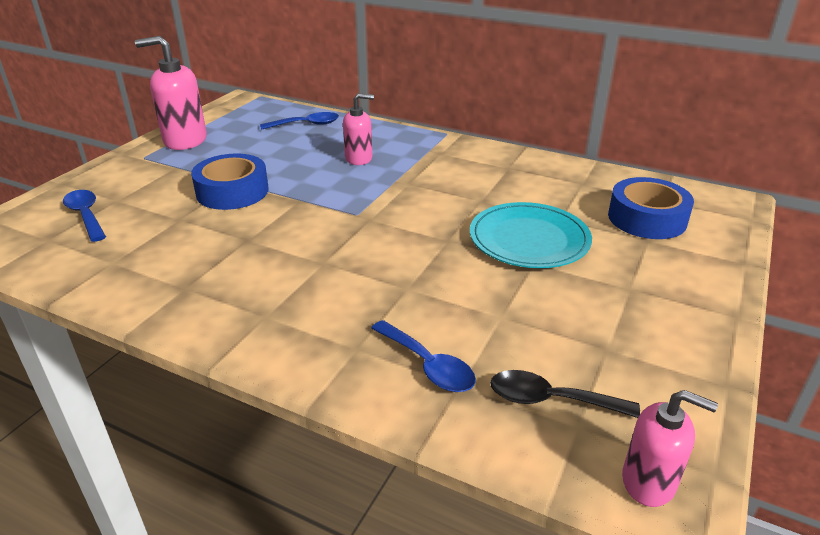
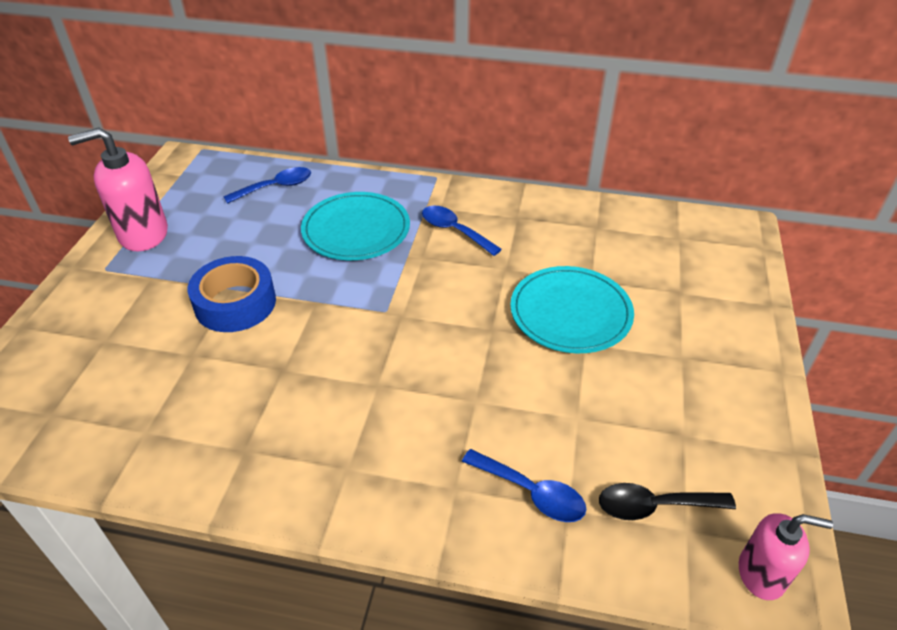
camera: 15 degrees left, 10 degrees up
blue spoon [63,190,106,242] -> blue spoon moved to [422,206,502,256]
pink soap dispenser [343,93,374,165] -> turquoise plate [301,192,410,260]
blue tape [608,177,694,239] -> none

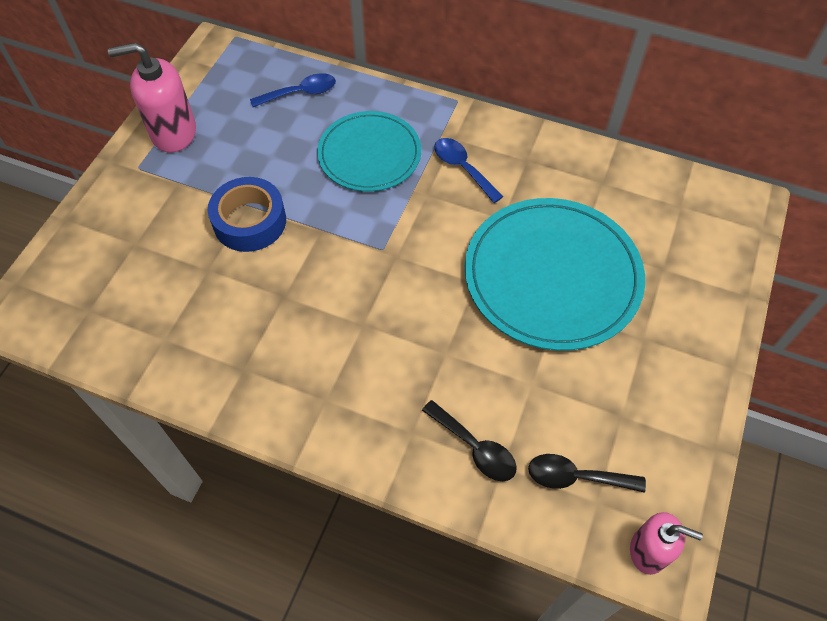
camera: 10 degrees right, 15 degrees up
blue spoon [462,449,587,522] -> black spoon [422,400,517,481]
turquoise plate [510,266,634,353] -> turquoise plate [465,198,645,351], size x1.56

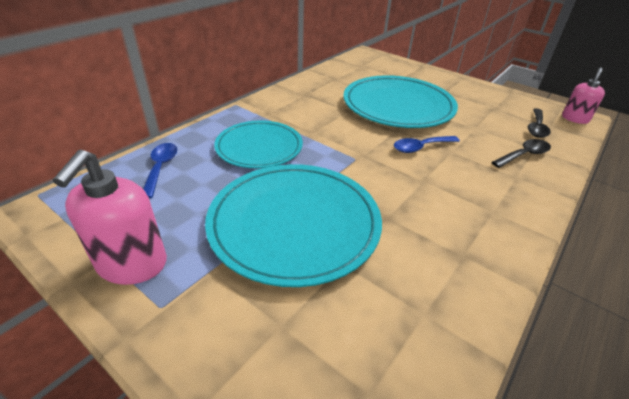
camera: 75 degrees left, 20 degrees down
blue tape [208,177,286,252] -> turquoise plate [205,164,382,287]
blue spoon [434,138,503,203] -> blue spoon moved to [394,136,460,153]

